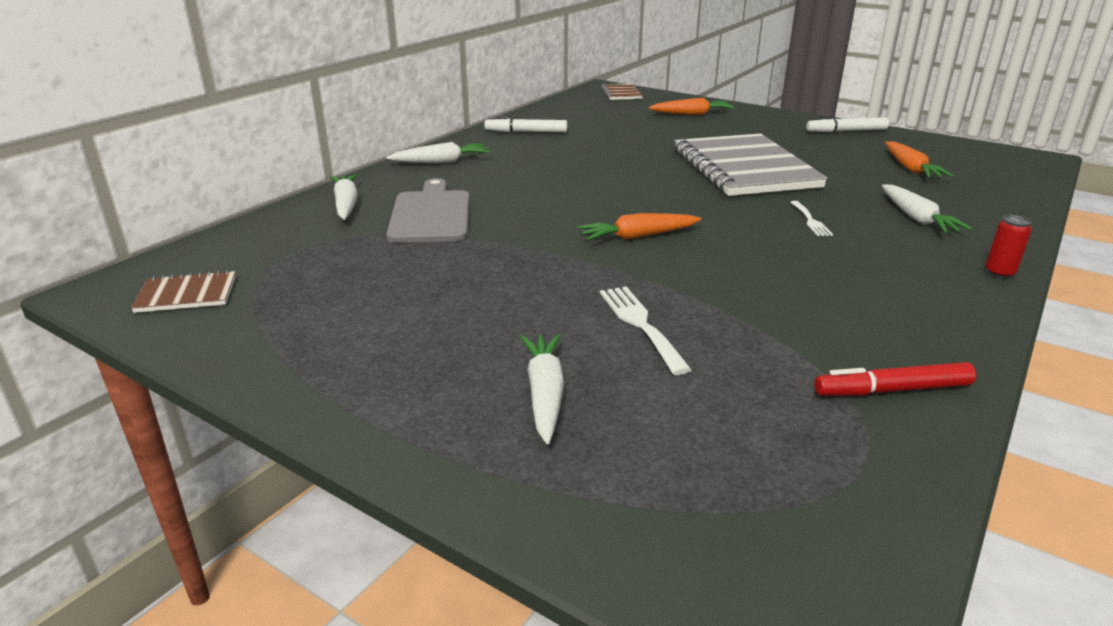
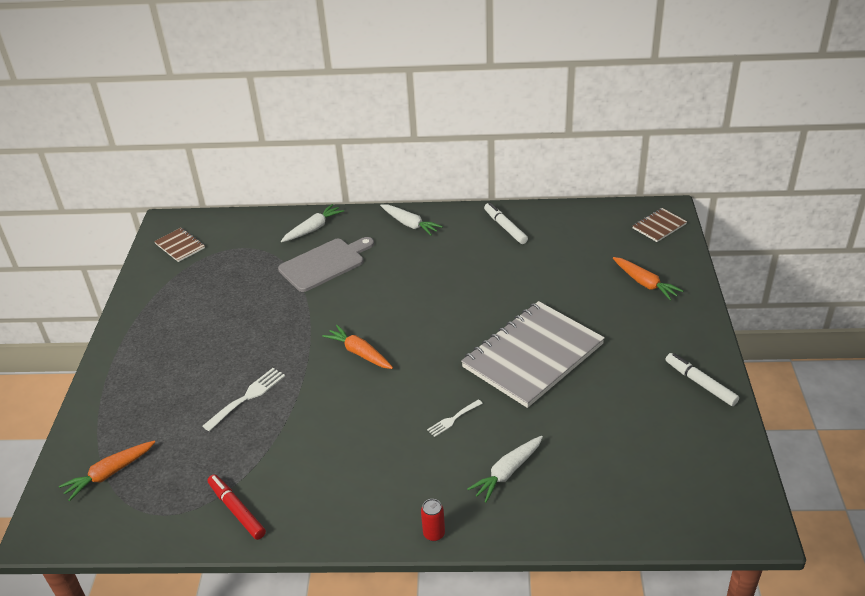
camera: 60 degrees right, 10 degrees up
white carrot [520,334,564,444] -> none
orange carrot [885,141,953,178] -> orange carrot moved to [59,441,155,501]

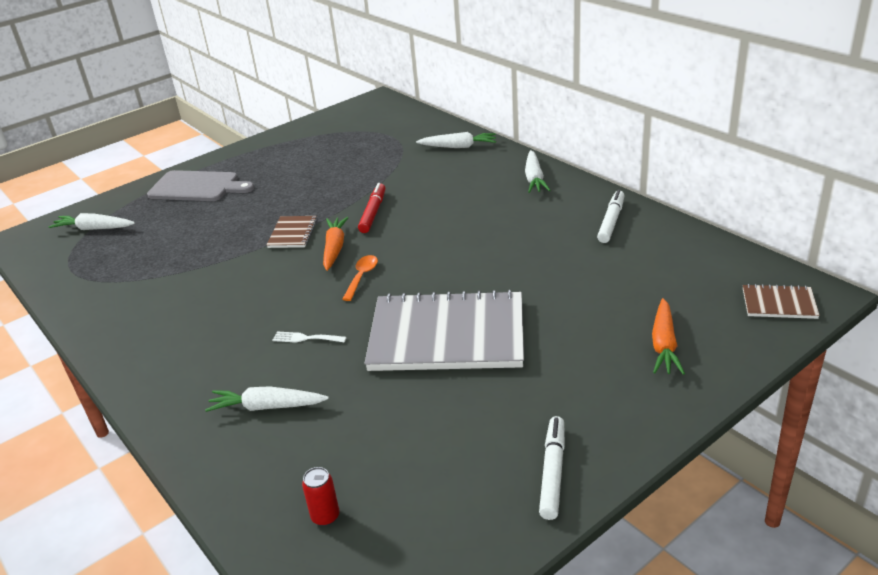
camera: 50 degrees right, 5 degrees down
orange carrot [59,441,155,501] -> white carrot [49,213,135,230]
brown notebook [154,228,205,262] -> brown notebook moved to [267,216,317,248]
white fork [202,368,285,431] -> none
red marker [208,474,266,540] -> red marker moved to [358,183,385,233]
grey cutting board [278,237,374,292] -> grey cutting board moved to [147,170,254,201]
red can [421,499,445,541] -> red can moved to [302,467,339,526]
none -> orange spoon [342,255,378,301]

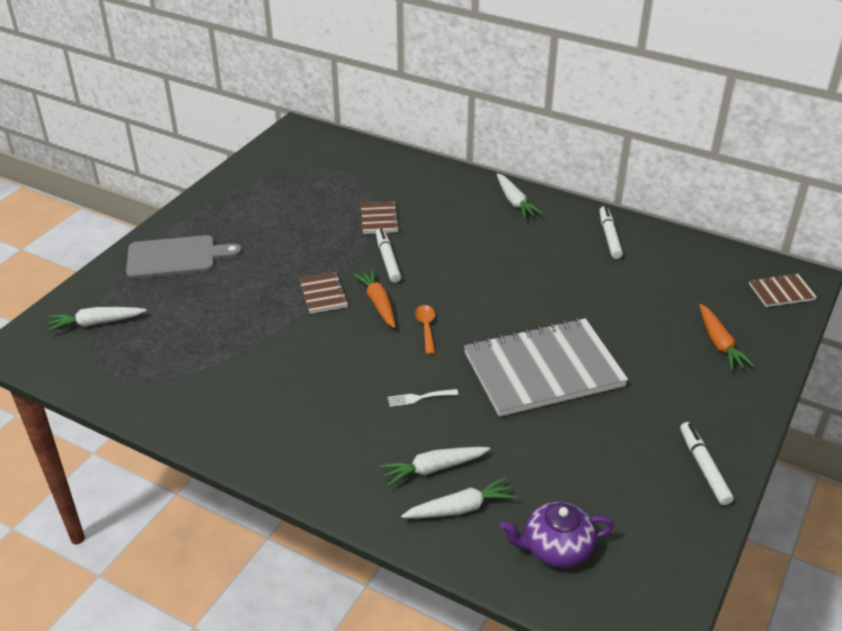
camera: 25 degrees left, 5 degrees up
red can [302,467,339,526] -> purple teapot [500,502,614,568]
red marker [358,183,385,233] -> white marker [376,228,401,283]
white carrot [416,132,496,148] -> white carrot moved to [401,477,517,519]
none -> brown notebook [361,202,400,234]

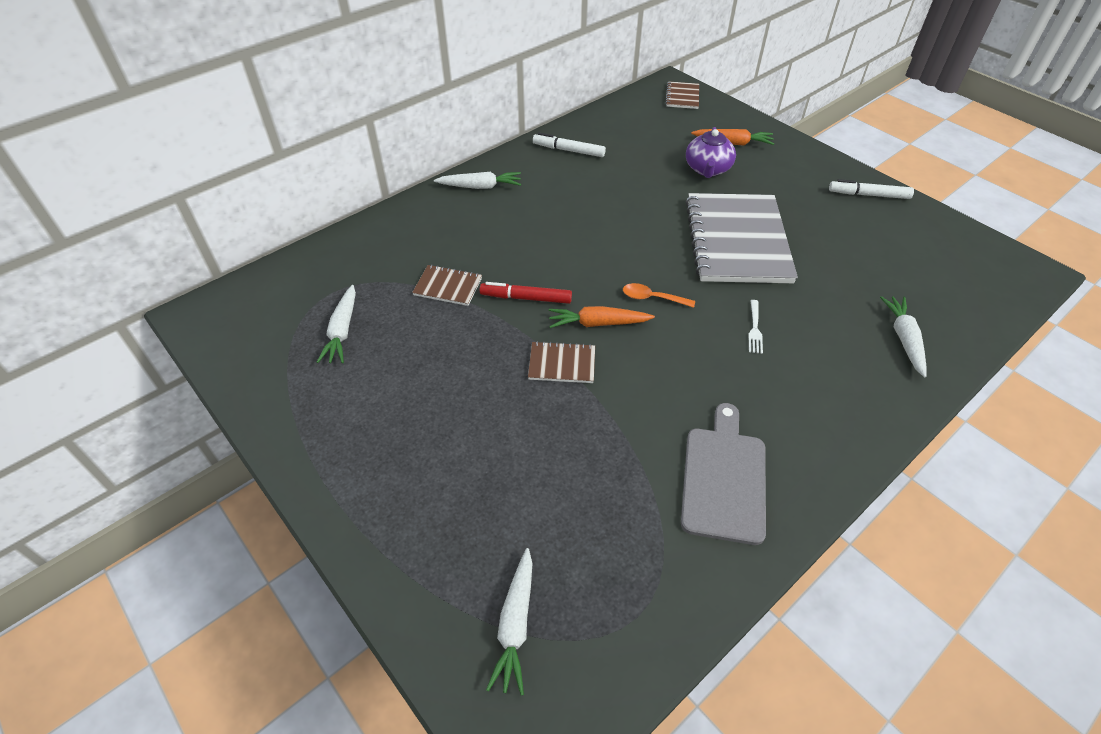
camera: 70 degrees left, 10 degrees up
grey cutting board [126,235,242,279] -> grey cutting board moved to [681,403,766,545]
white marker [376,228,401,283] -> red marker [480,282,572,304]
white carrot [380,447,490,486] -> white carrot moved to [317,285,356,363]
purple teapot [500,502,614,568] -> purple teapot moved to [686,127,736,178]

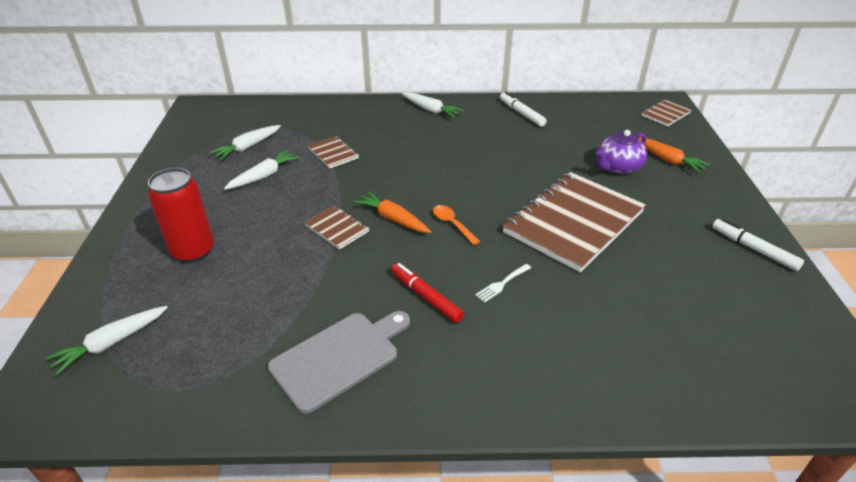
camera: 40 degrees right, 10 degrees down
red marker [480,282,572,304] -> red marker moved to [391,263,464,323]
grey notebook [686,193,798,283] -> brown notebook [503,172,646,272]
white carrot [880,296,927,378] -> white carrot moved to [224,150,300,190]
none -> red can [148,168,214,263]

